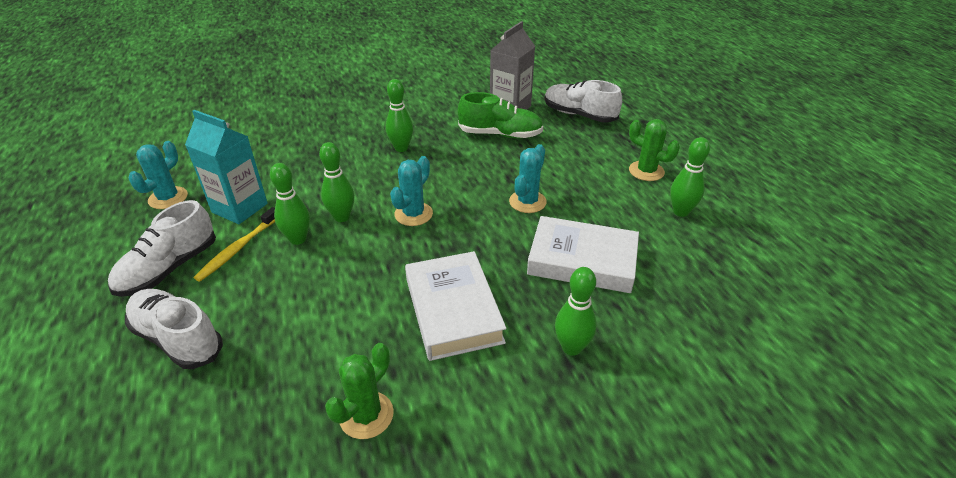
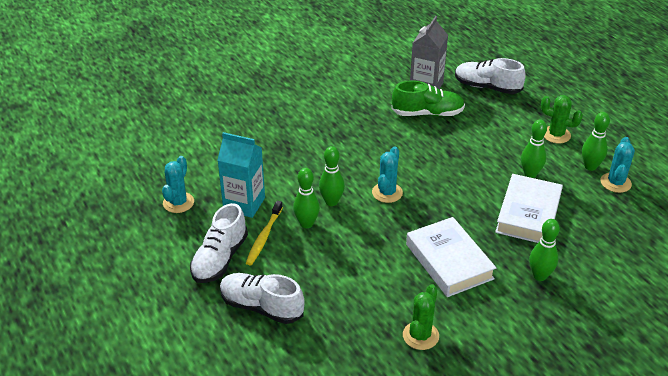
camera: 10 degrees left, 0 degrees up
green bowling pin [385,79,413,152] -> green bowling pin moved to [521,120,547,178]
turquoise cactus [509,144,547,213] -> turquoise cactus moved to [600,137,635,193]
white book [527,216,639,293] -> white book turned 75 degrees counterclockwise [495,174,563,243]

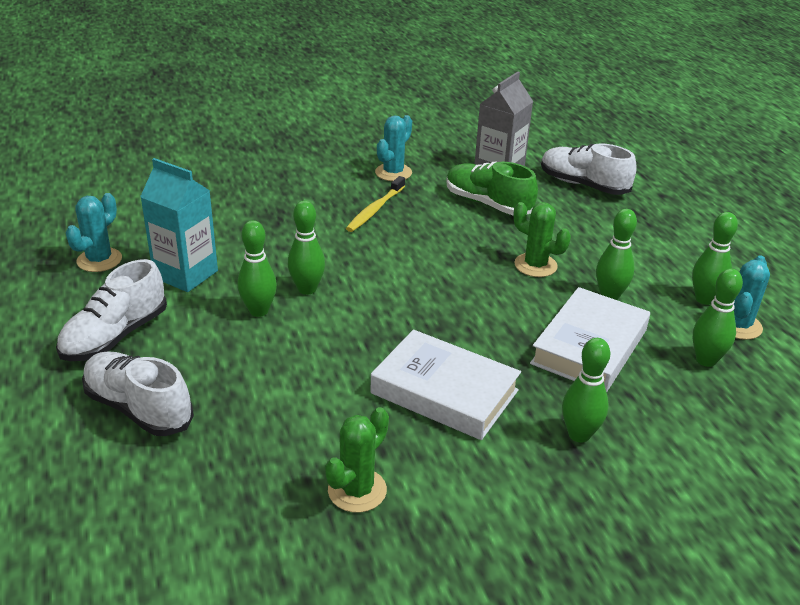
camera: 10 degrees right, 5 degrees down
yellow toothbrush [246,201,283,265] -> yellow toothbrush moved to [346,176,405,232]
turquoise cactus [372,147,403,203] -> turquoise cactus moved to [375,115,412,181]
green shoe [391,80,465,117] -> green shoe turned 150 degrees counterclockwise [446,161,538,215]
white book [406,217,496,297] -> white book turned 45 degrees counterclockwise [371,330,521,440]
green cactus [541,95,583,144] -> green cactus moved to [513,202,571,277]
none -> green bowling pin [693,268,743,367]

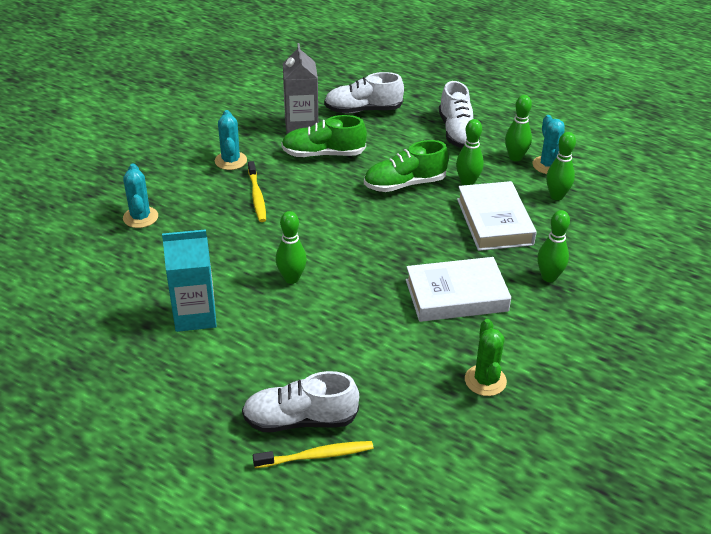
camera: 40 degrees left, 5 degrees up
white shoe [56,259,167,361] -> white shoe moved to [439,81,480,148]
turquoise cactus [65,193,122,272] -> turquoise cactus moved to [123,163,158,228]
green bowling pin [237,220,277,317] -> none
green cactus [513,202,571,277] -> green shoe [364,140,449,192]
none -> yellow toothbrush [253,441,374,468]

